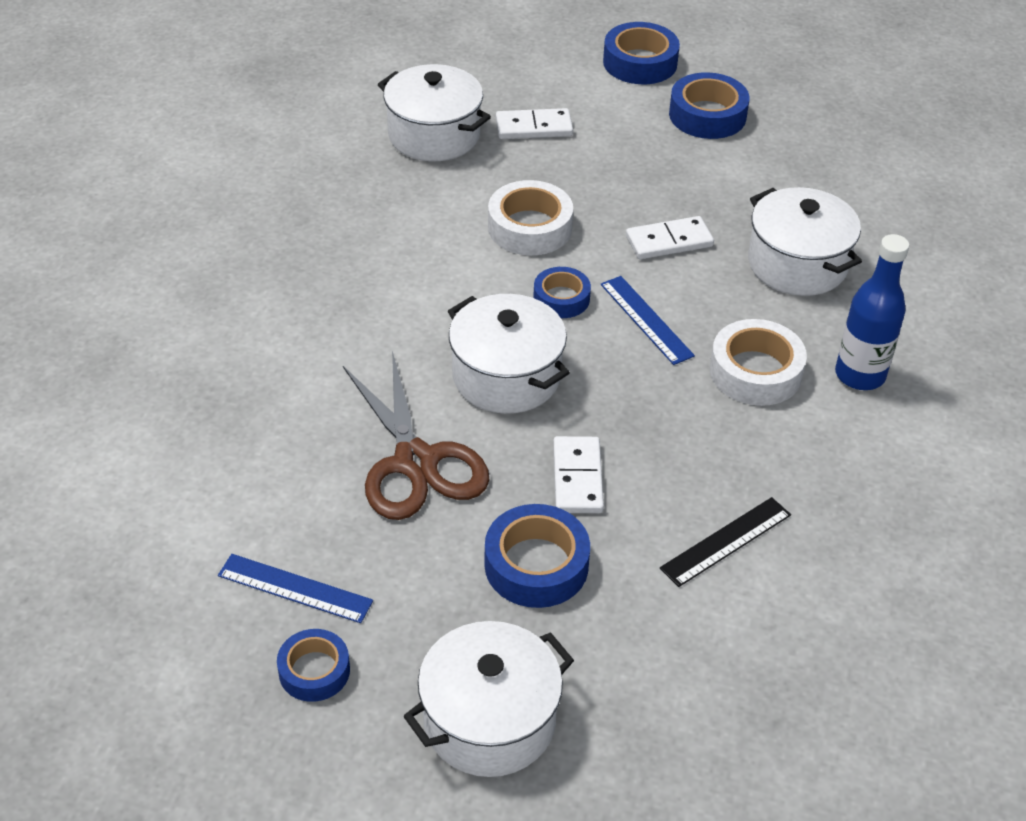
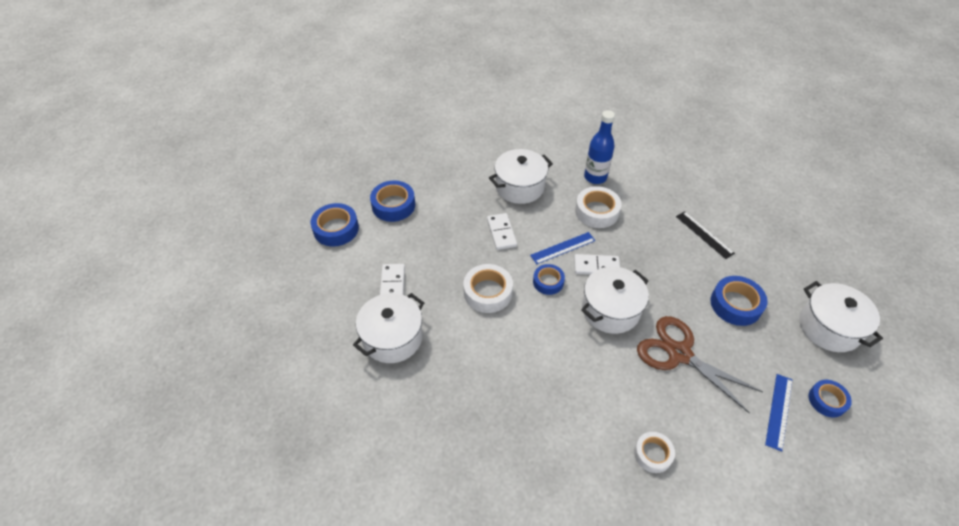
camera: 85 degrees left, 5 degrees up
brown scissors [343,351,489,520] -> brown scissors turned 120 degrees counterclockwise [637,316,763,414]
white domino [553,436,604,513] -> white domino moved to [574,254,620,275]
none -> white tape [634,432,675,473]

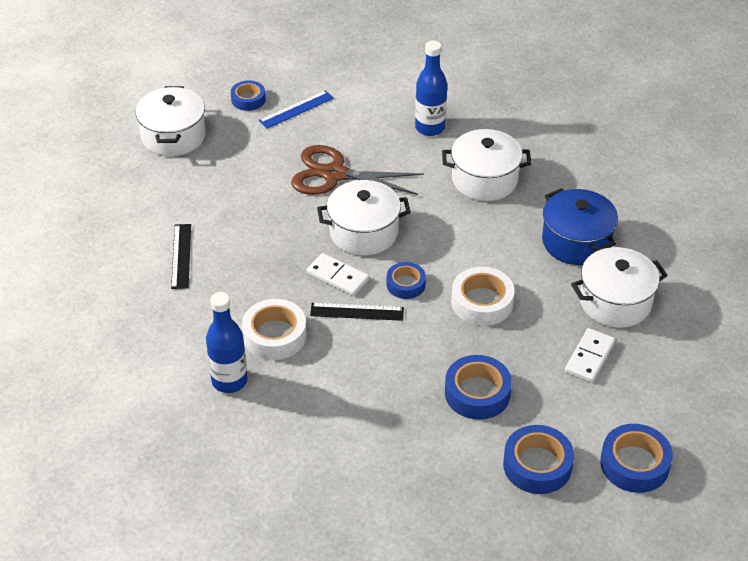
camera: 150 degrees left, 5 degrees down
white domino [487,213,517,250] -> none
white pot [489,149,553,204] -> white pot moved to [442,129,531,201]
blue ruler [530,232,595,264] -> black ruler [310,303,404,321]
white tape [634,432,675,473] -> blue bottle [415,41,447,136]
brown scissors [637,316,763,414] -> brown scissors turned 120 degrees clockwise [291,145,424,195]
blue tape [710,276,768,326] -> blue tape moved to [445,355,512,420]
none -> blue pot [542,188,618,265]

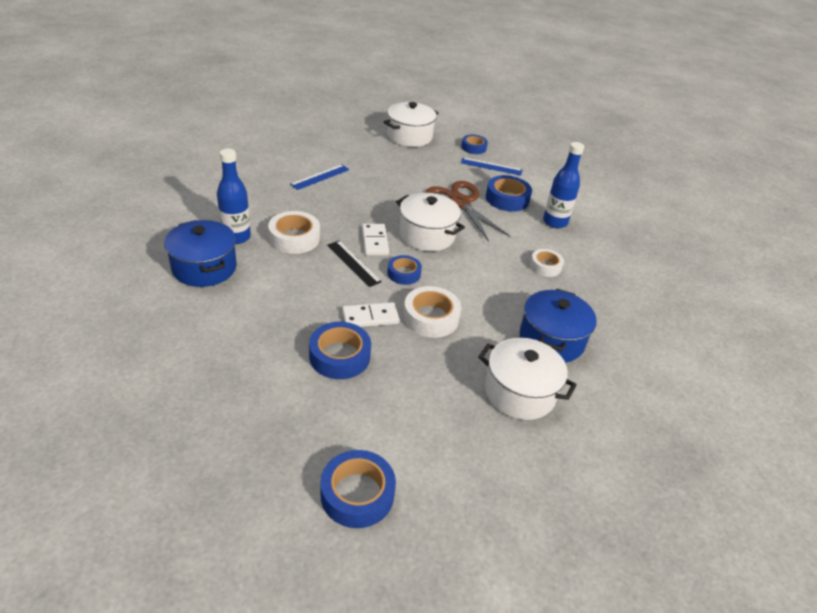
camera: 45 degrees right, 5 degrees down
black ruler [171,224,191,289] -> blue ruler [290,164,350,190]
white pot [442,129,531,201] -> white tape [530,249,564,277]
blue tape [503,425,574,494] -> blue tape moved to [486,175,532,212]
white domino [565,328,615,382] -> white domino moved to [342,302,400,327]
none -> blue pot [164,220,237,287]

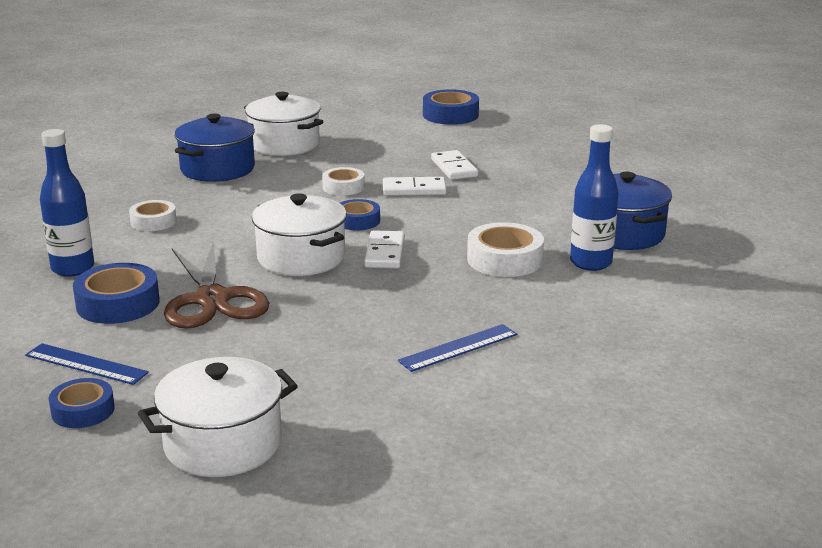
camera: 165 degrees left, 15 degrees down
blue tape [309,322,371,379] -> white domino [431,150,478,180]
black ruler [328,241,382,287] -> none
white tape [403,286,461,338] -> white tape [322,167,365,196], size x0.64

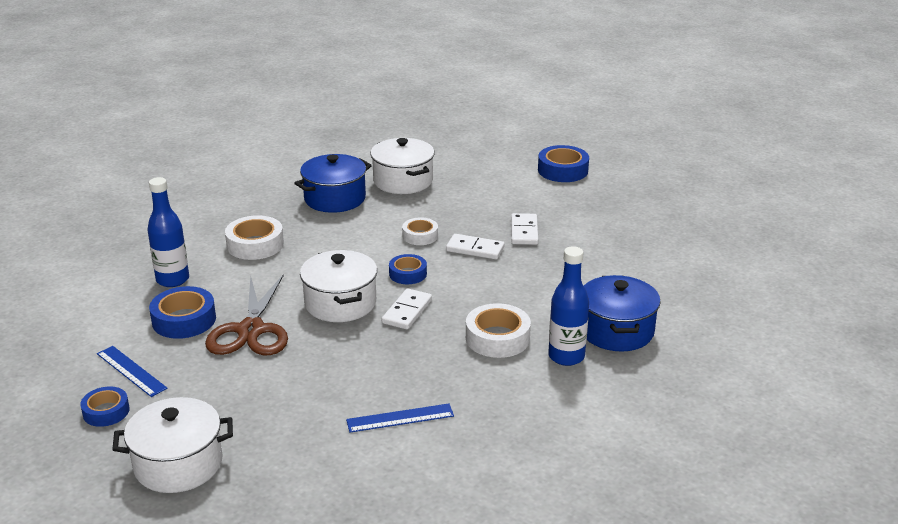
camera: 20 degrees right, 5 degrees up
white tape [129,200,177,231] -> white tape [225,215,284,260], size x1.56

